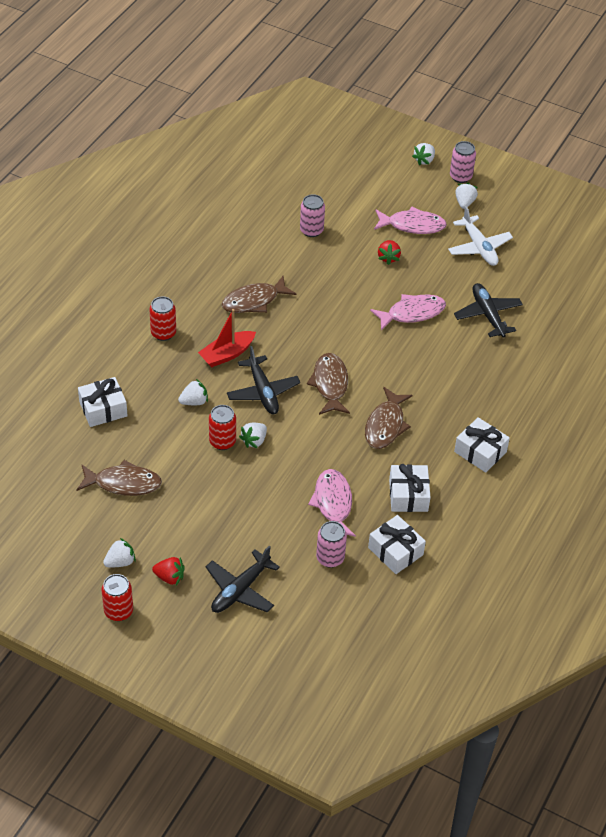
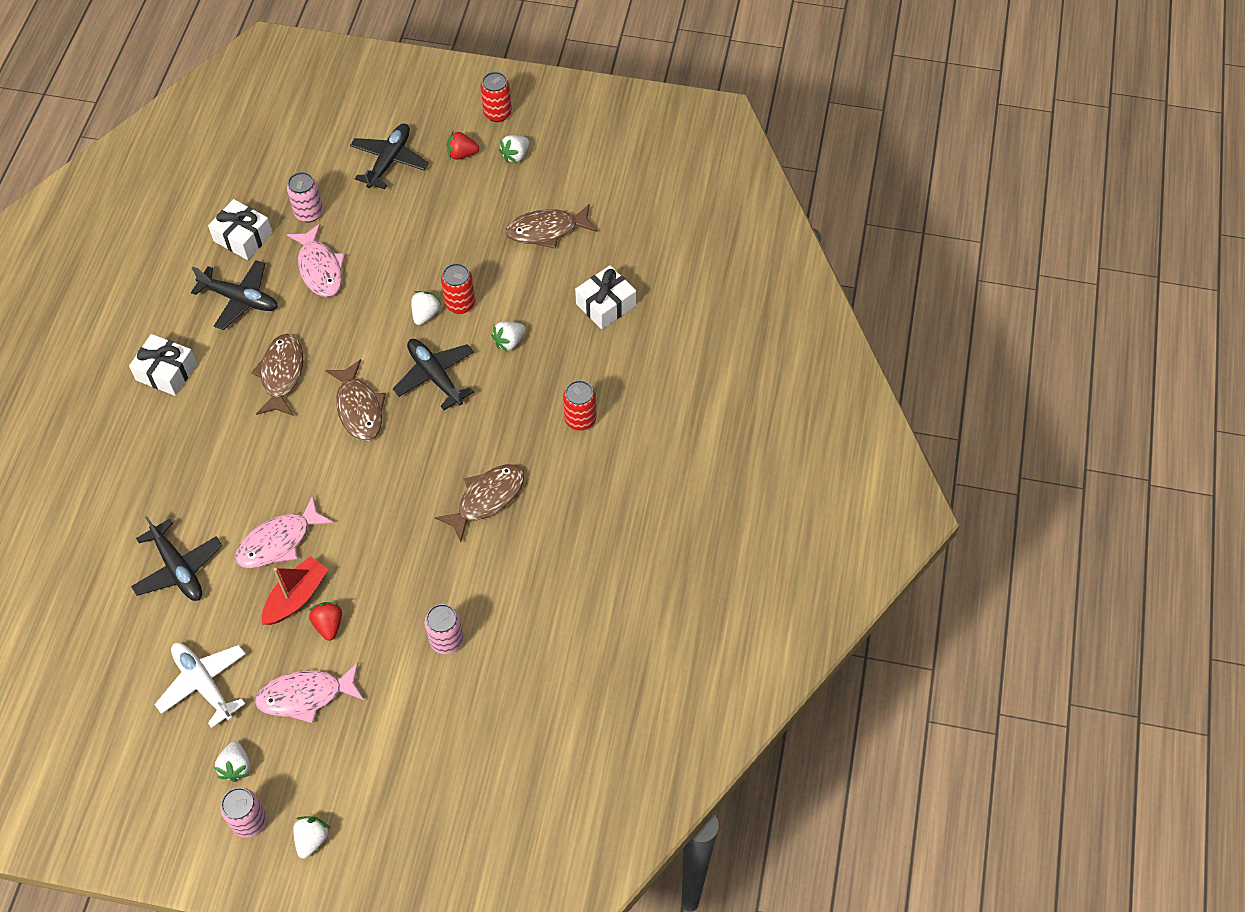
camera: 165 degrees right, 10 degrees up
red boat [198,309,256,367] -> red boat moved to [262,556,329,625]
white gift [389,464,431,512] -> black plane [191,260,278,330]

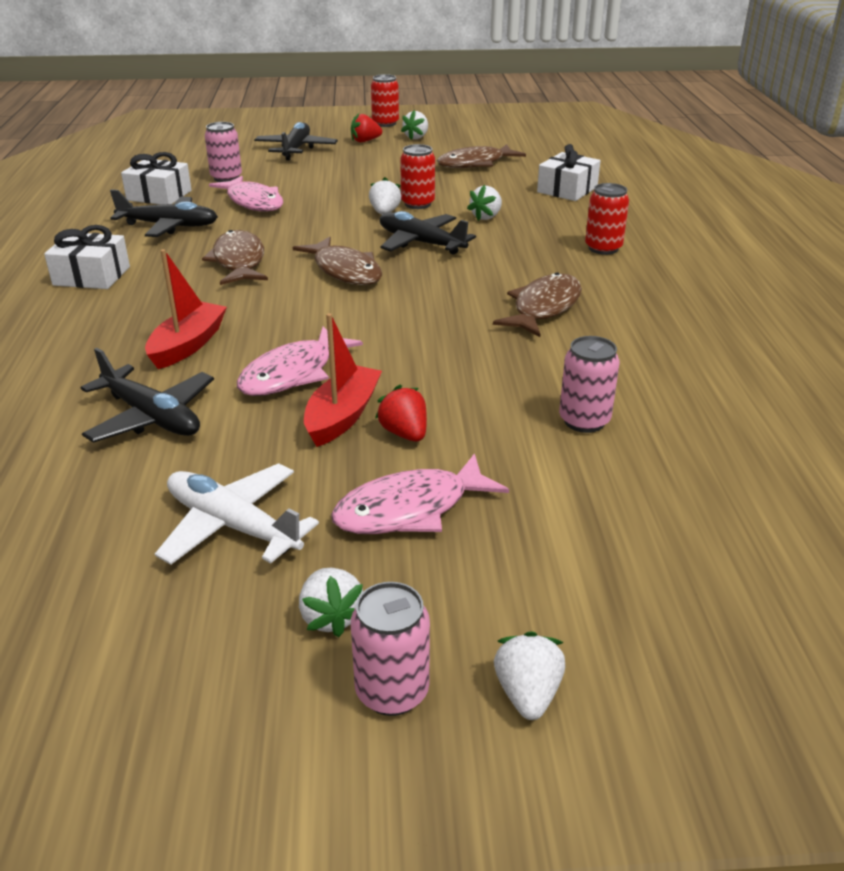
camera: 15 degrees left, 25 degrees down
none -> red boat [145,249,227,369]

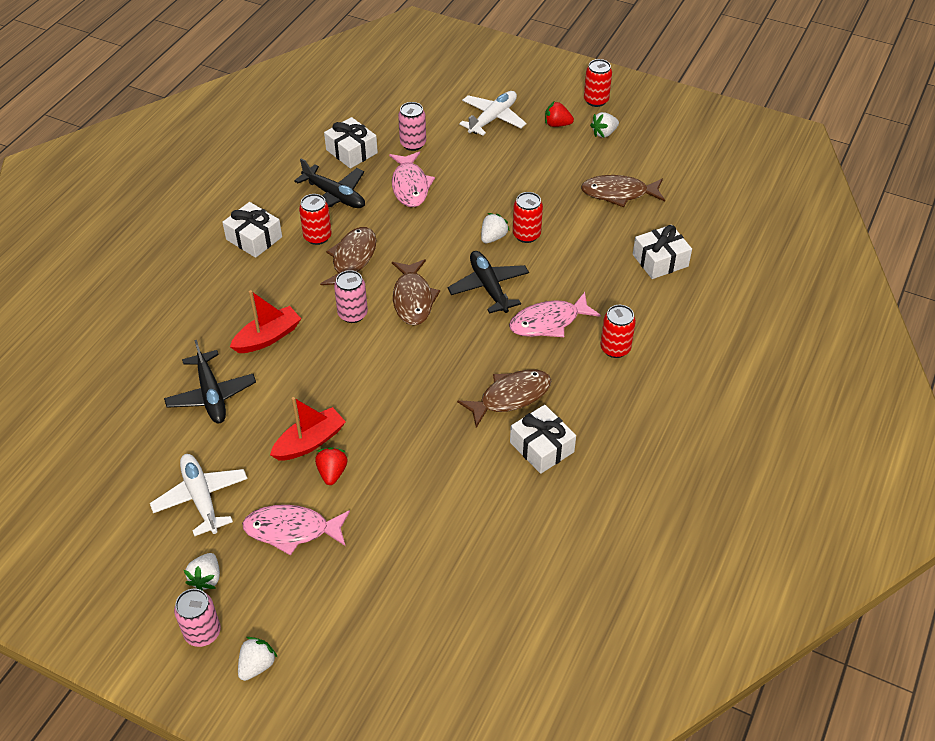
camera: 30 degrees right, 15 degrees up
pink fish [237,326,363,396] -> pink fish moved to [509,292,601,337]
black plane [254,122,338,160] -> white plane [459,91,527,136]
white strawberry [467,185,502,221] -> none
pink can [559,336,620,433] -> pink can moved to [334,270,368,323]
none -> red can [299,194,332,245]
none -> white gift [510,405,576,474]

